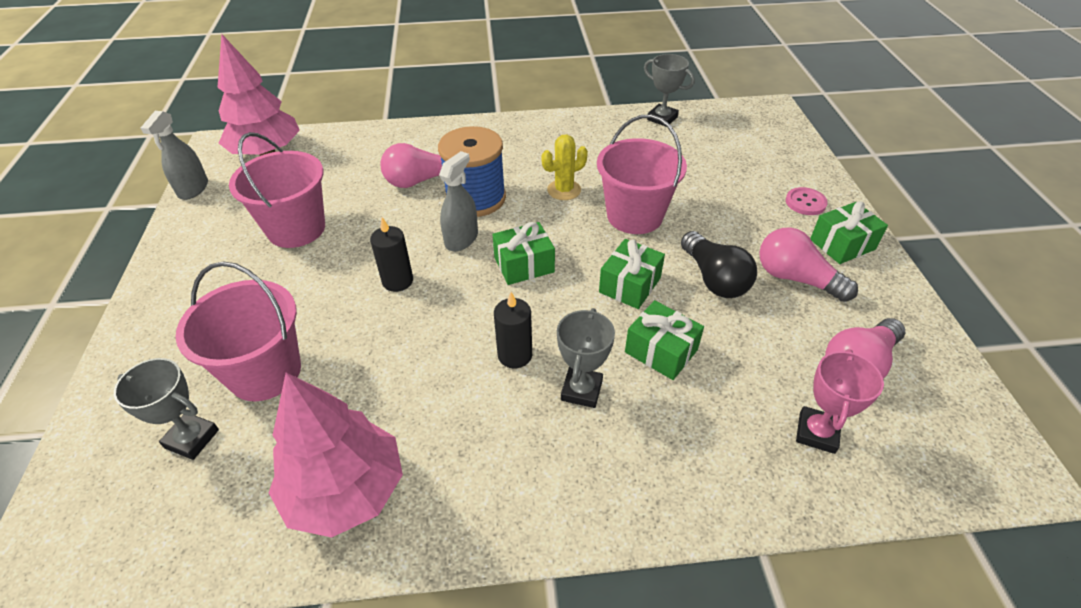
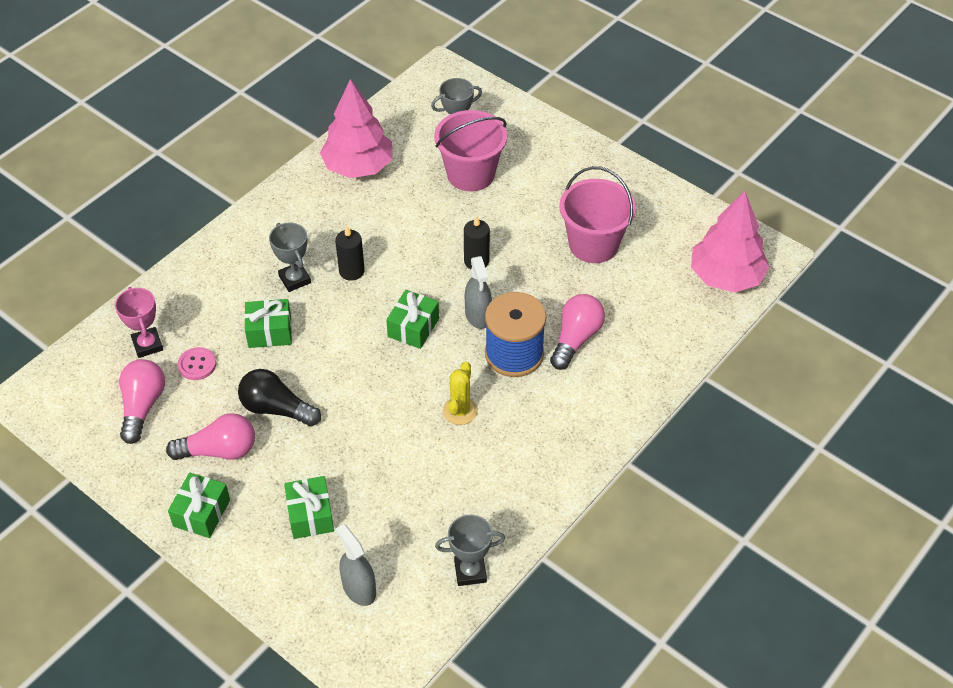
camera: 135 degrees right, 5 degrees up
grey spray bottle [141,111,208,200] -> grey spray bottle moved to [336,524,376,606]
pink bucket [597,115,687,234] -> none
green gift [599,239,665,309] -> green gift moved to [284,476,334,539]
pink button [786,187,828,215] -> pink button moved to [177,347,216,380]

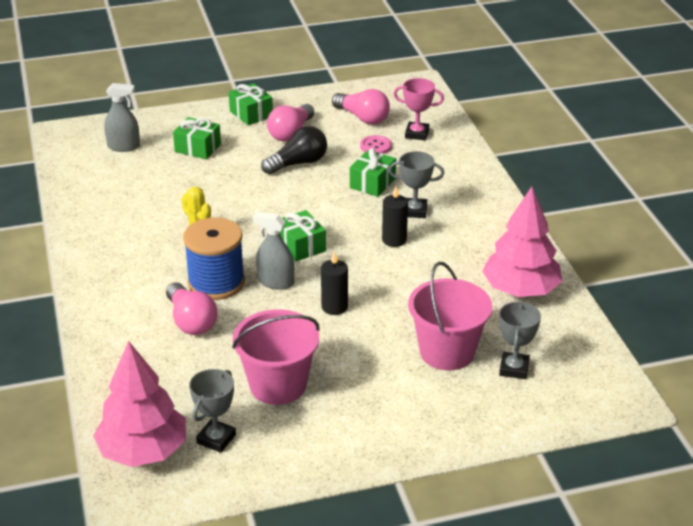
camera: 125 degrees right, 15 degrees down
grey trophy [435,515,505,586] -> grey trophy moved to [189,369,236,453]

